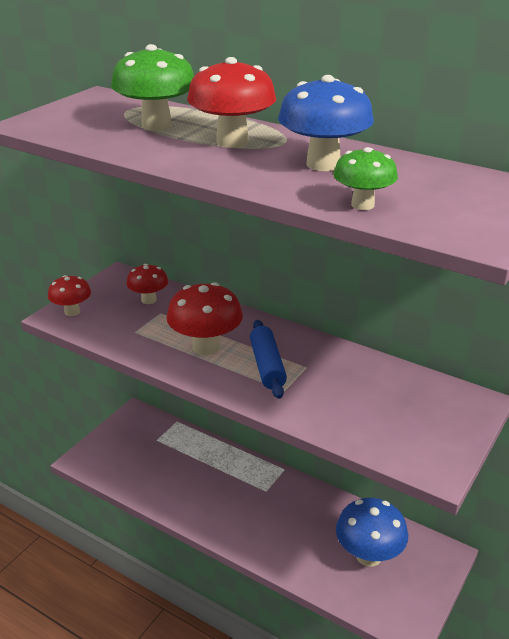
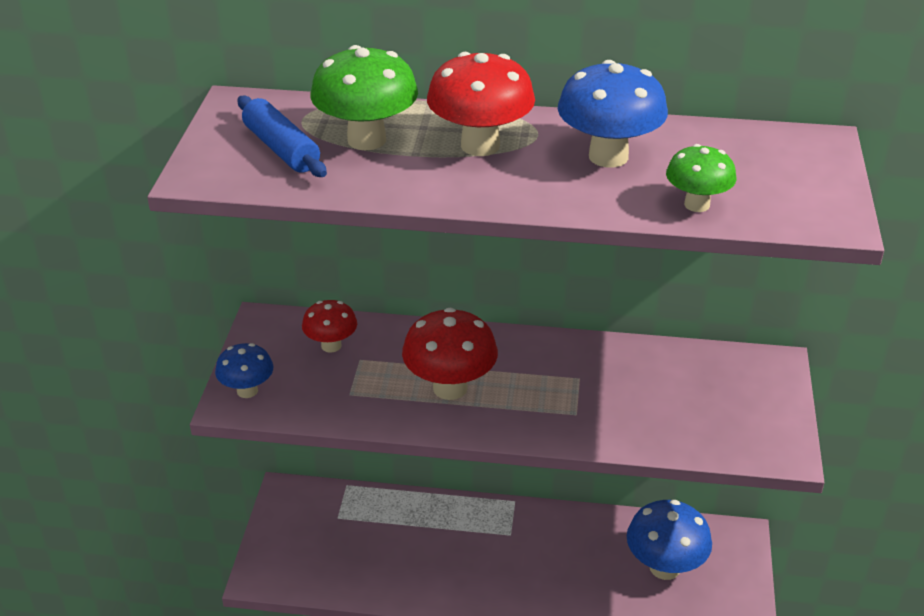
camera: 25 degrees left, 5 degrees up
red mushroom [48,275,91,316] -> blue mushroom [215,343,273,398]
blue rolling pin [250,320,287,399] -> blue rolling pin moved to [238,96,327,177]

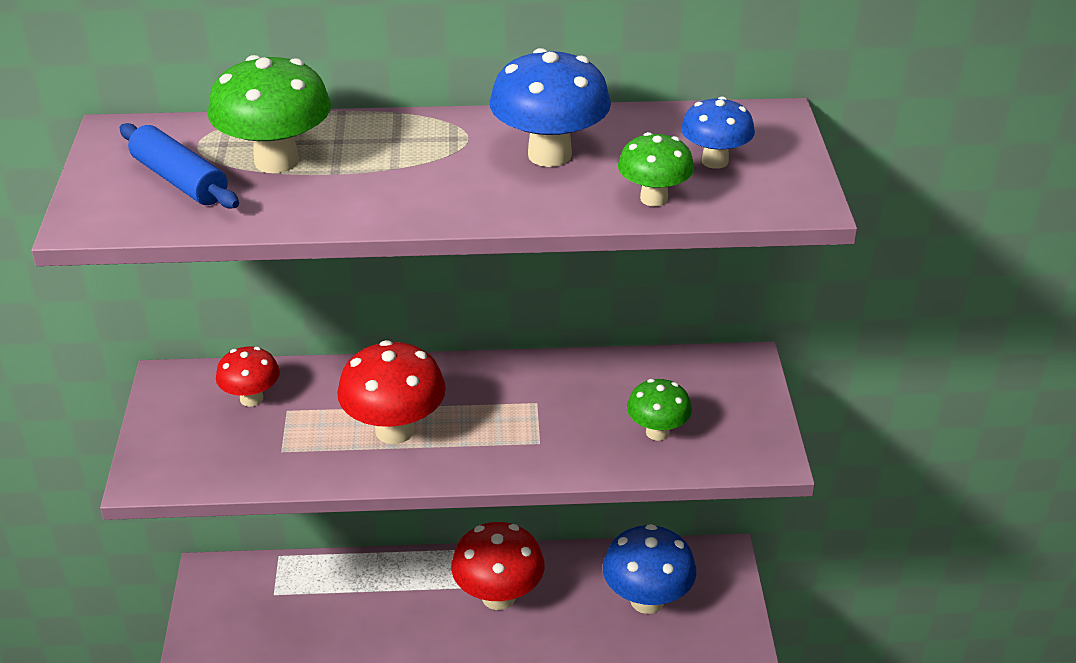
camera: 10 degrees left, 0 degrees up
blue mushroom [215,343,273,398] -> blue mushroom moved to [681,97,755,169]
red mushroom [427,52,535,156] -> red mushroom moved to [451,522,545,610]
none -> green mushroom [627,379,692,441]

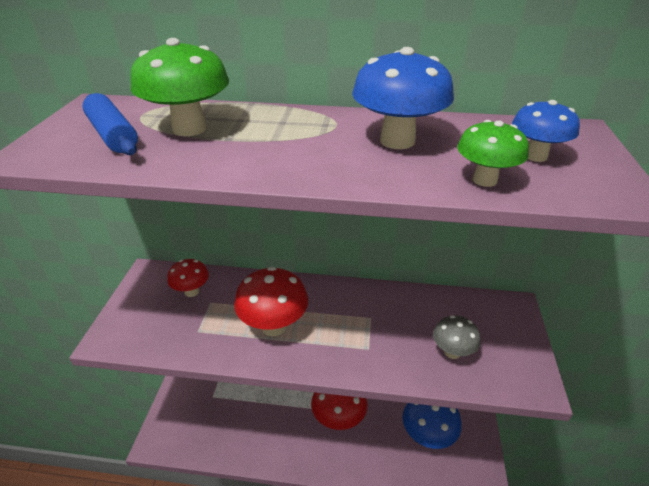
camera: 10 degrees right, 0 degrees up
green mushroom [627,379,692,441] -> grey mushroom [433,315,481,359]

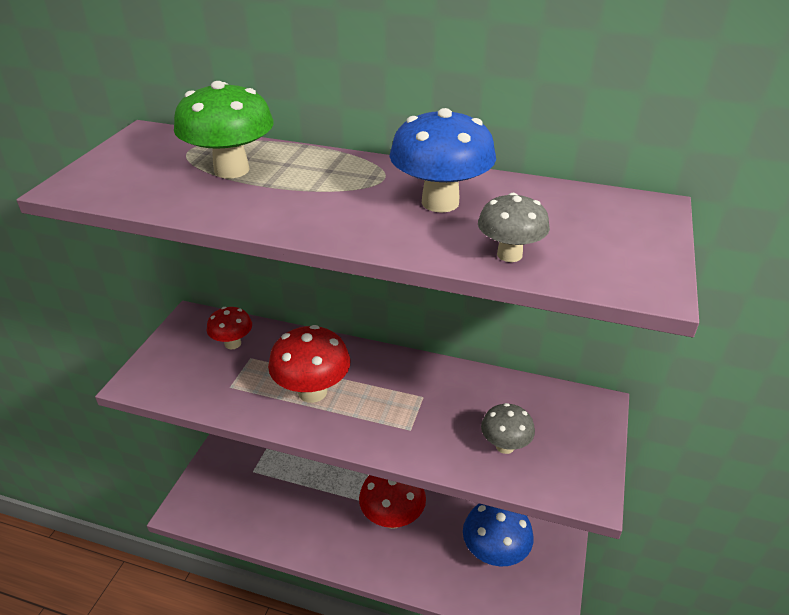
camera: 10 degrees right, 0 degrees up
blue rolling pin [82,93,138,155] -> none
green mushroom [457,120,529,187] -> grey mushroom [478,193,550,262]
blue mushroom [512,100,580,162] -> none

